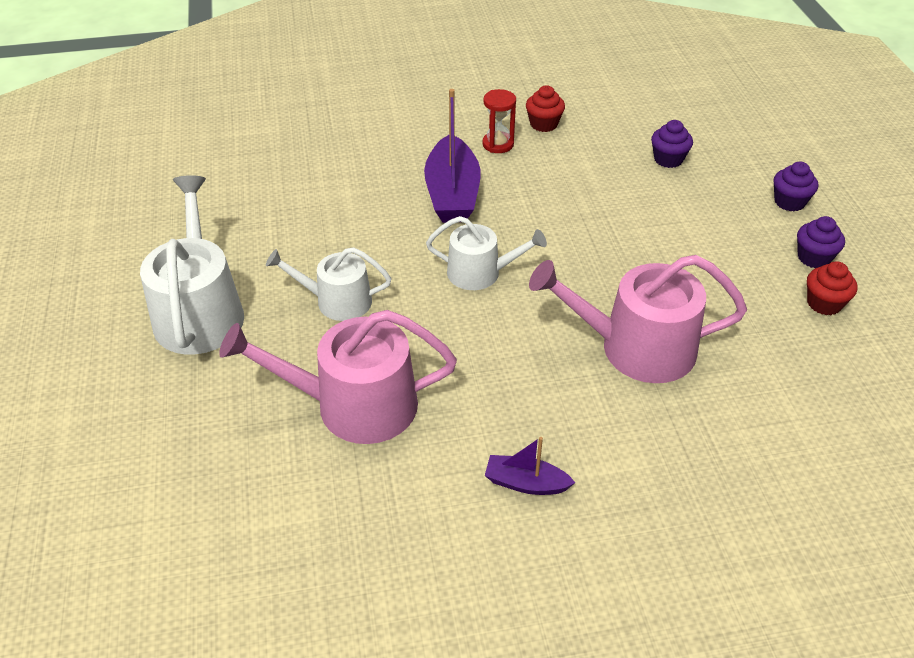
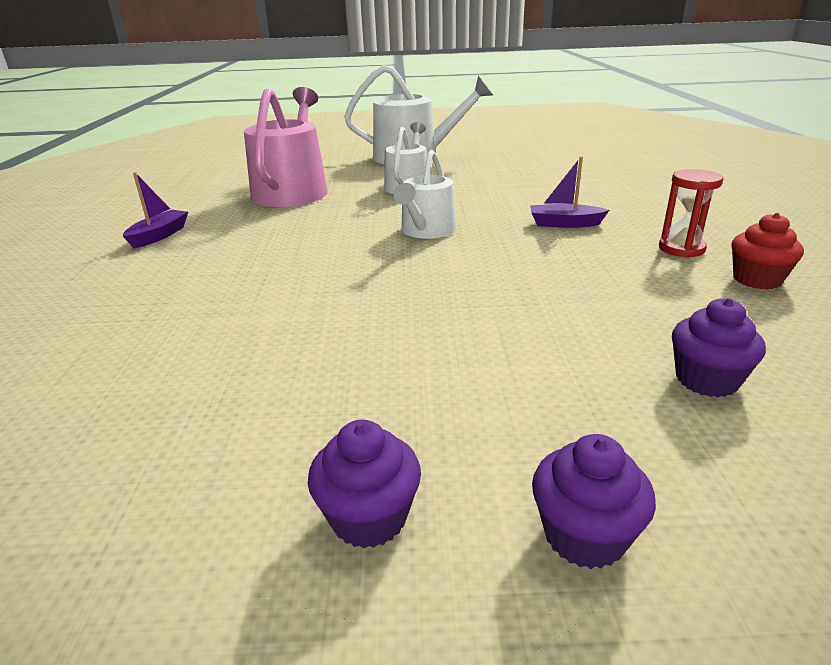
camera: 100 degrees right, 15 degrees down
purple boat [424,89,481,223] -> purple boat [530,156,609,228], size x0.52
pink watering can [529,255,747,383] -> none
red cupcake [807,261,857,315] -> none

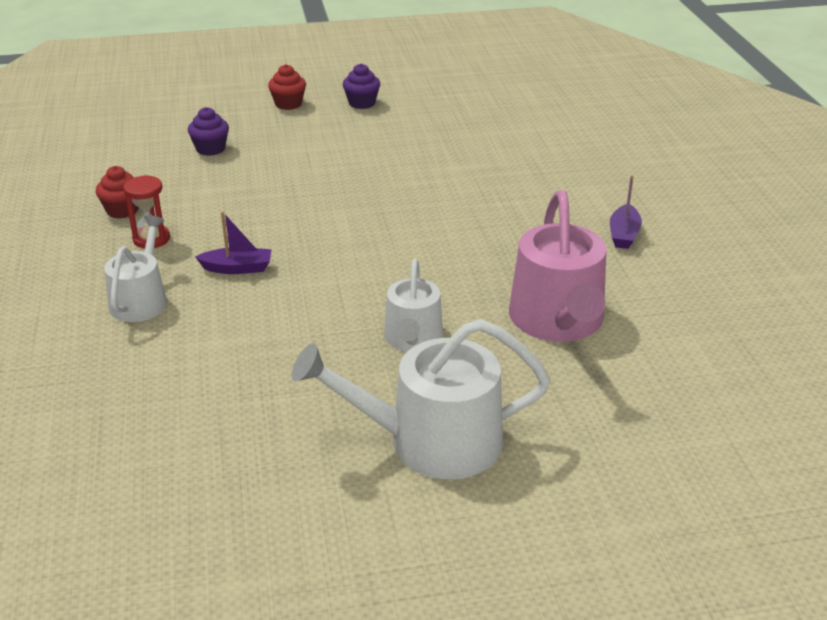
camera: 170 degrees right, 5 degrees up
white watering can [394,150,456,239] -> white watering can moved to [104,215,167,322]
purple cupcake [532,434,656,569] -> red cupcake [268,64,306,110]

